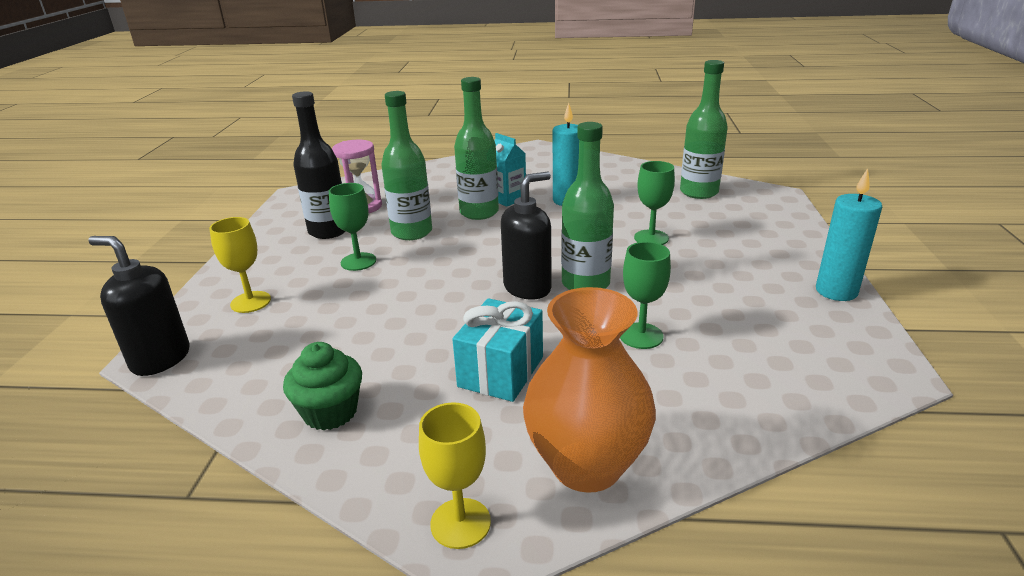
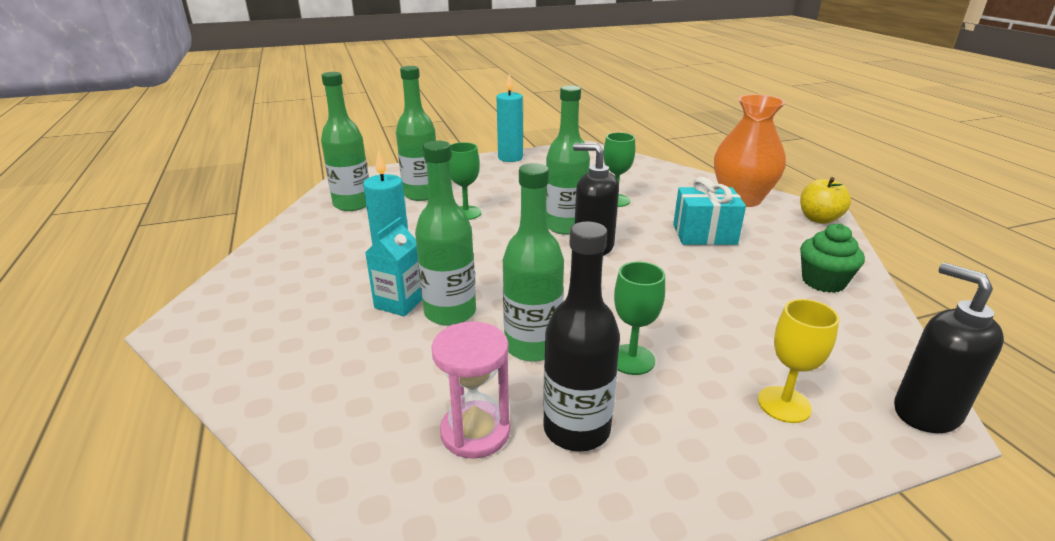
camera: 115 degrees left, 0 degrees up
black soap dispenser [88,236,190,376] -> black soap dispenser turned 150 degrees clockwise [894,263,1004,433]
yellow goblet [419,402,491,549] -> yellow apple [800,177,851,224]
none -> green bottle [396,66,436,201]

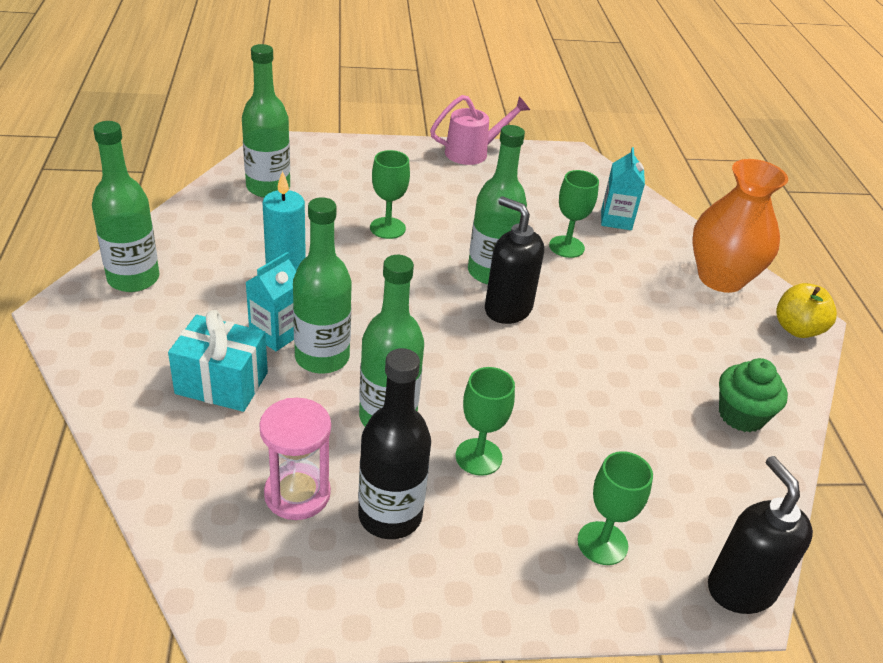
camera: 10 degrees right, 10 degrees up
green bottle [396,66,436,201] -> green bottle moved to [92,121,159,292]
turquoise candle [496,74,523,162] -> pink watering can [430,95,530,165]
turquoise gift [673,177,746,245] -> turquoise gift moved to [168,310,268,412]
yellow goblet [758,299,839,423] -> green goblet [577,451,653,565]
none -> turquoise carton [601,147,645,230]

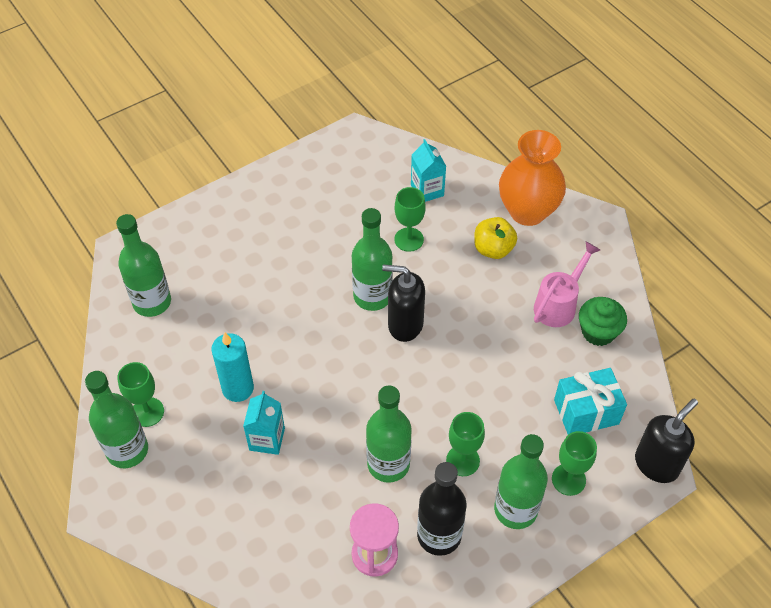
camera: 25 degrees left, 15 degrees up
turquoise gift [168,310,268,412] -> turquoise gift moved to [554,368,627,435]
green bottle [293,197,352,374] -> green bottle moved to [494,434,548,529]
green goblet [370,150,410,239] -> green goblet moved to [118,362,164,427]
pink watering can [430,95,530,165] -> pink watering can moved to [534,242,600,327]
black soap dispenser [708,456,813,614] -> black soap dispenser turned 90 degrees clockwise [635,399,698,483]
yellow apple [776,283,837,338] -> yellow apple moved to [474,217,517,259]

